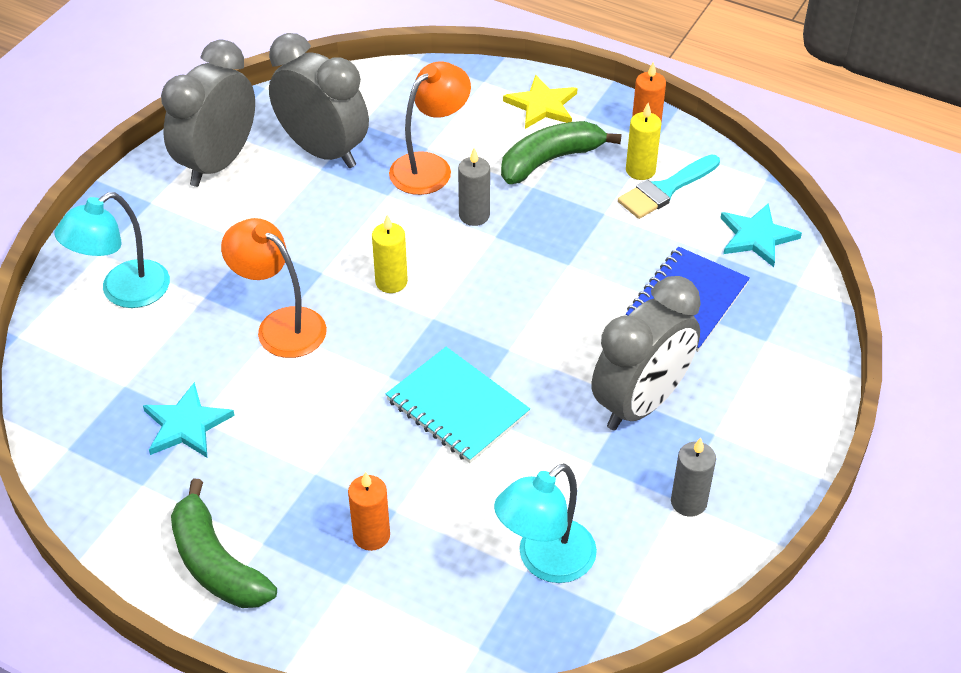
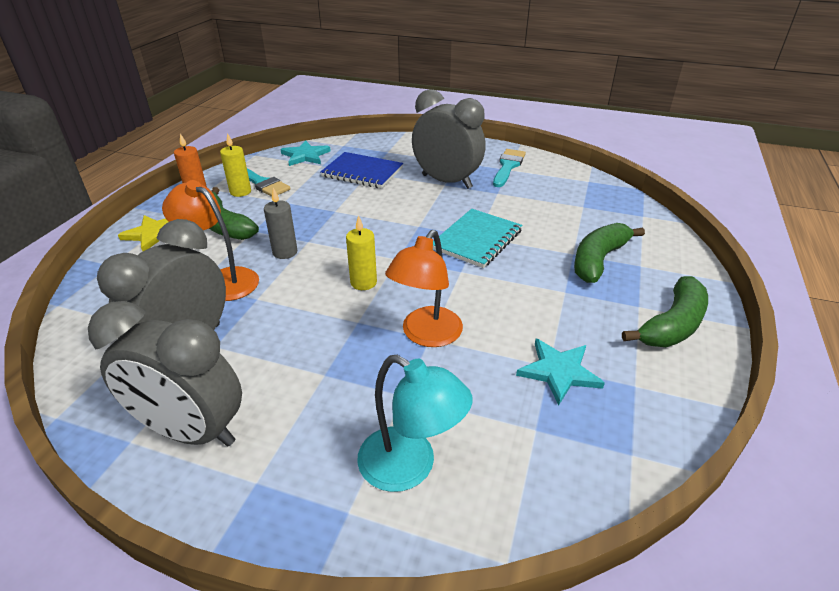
camera: 100 degrees left, 10 degrees down
orange candle [348,471,390,551] -> green banana [574,223,645,283]
turquoise lamp [494,463,597,583] -> none
grey candle [671,438,716,517] -> turquoise brush [493,149,526,187]

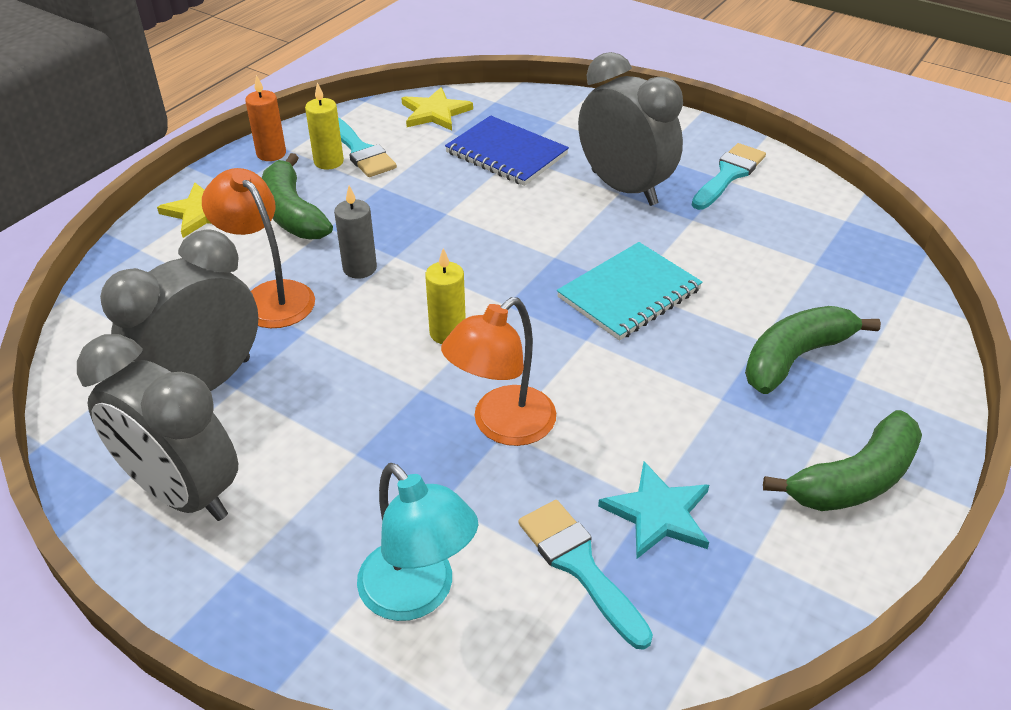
camera: 15 degrees right, 5 degrees up
turquoise star [280,140,331,166] -> yellow star [401,87,473,131]
none -> turquoise brush [519,500,653,650]

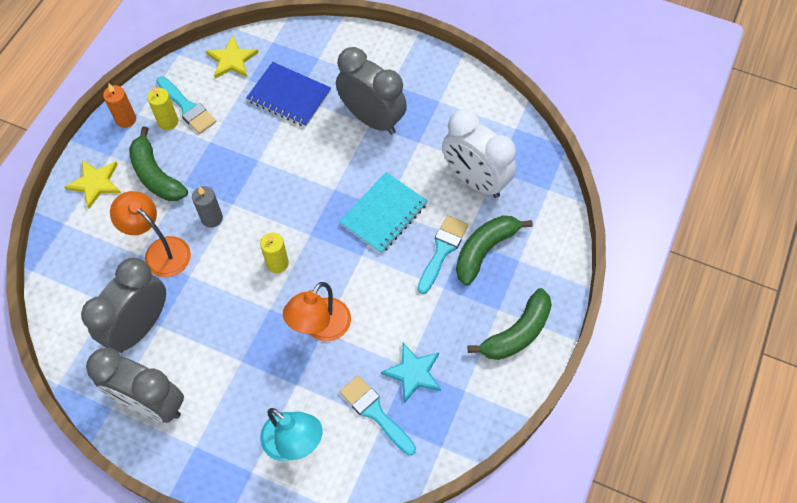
camera: 10 degrees left, 20 degrees up
turquoise brush [692,143,766,210] -> turquoise brush moved to [417,215,468,294]
none -> white clock [442,109,516,198]

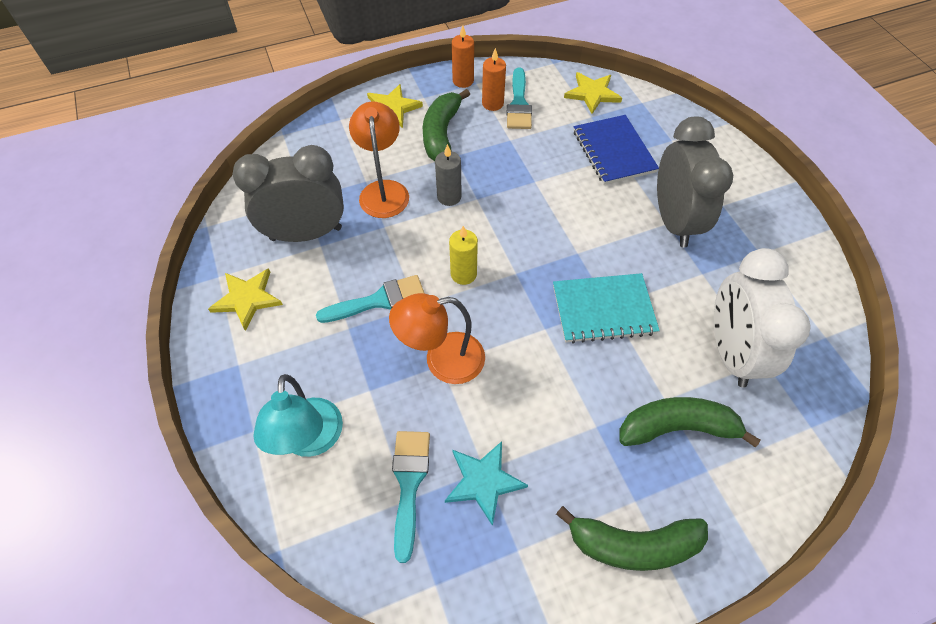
camera: 45 degrees right, 5 degrees down
grey clock [86,348,184,423] -> yellow star [208,268,283,331]
yellow candle [147,85,178,130] -> orange candle [482,48,506,111]
turquoise brush [417,215,468,294] -> turquoise brush moved to [316,275,425,323]

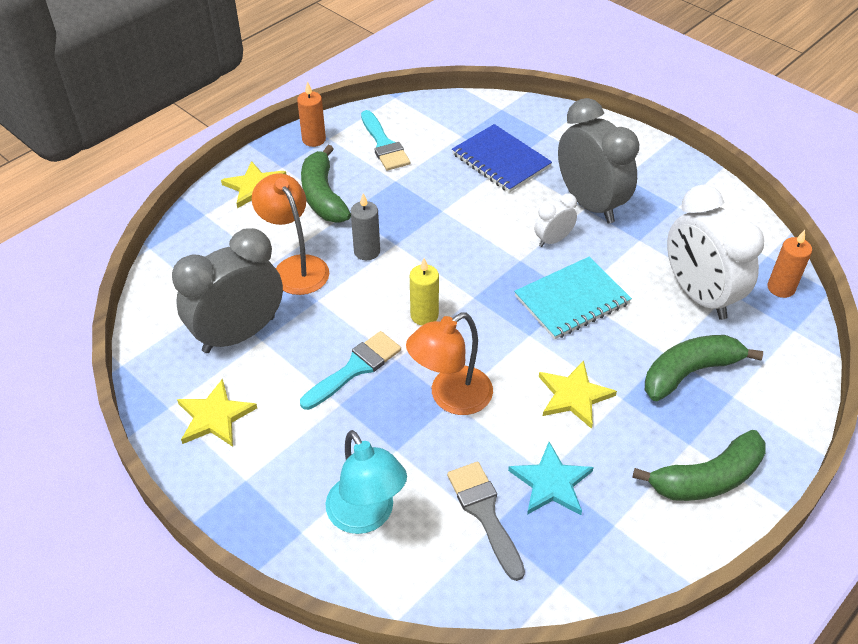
camera: 25 degrees left, 10 degrees down
turquoise brush [392,431,430,563] -> grey brush [447,462,525,581]
orange candle [482,48,506,111] -> orange candle moved to [767,230,812,298]
yellow star [564,72,622,114] -> yellow star moved to [539,360,617,429]
none -> white clock [534,194,577,247]

